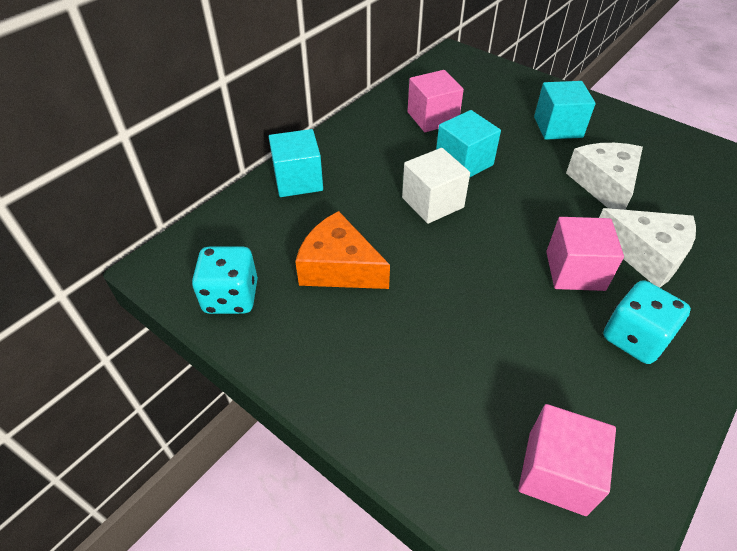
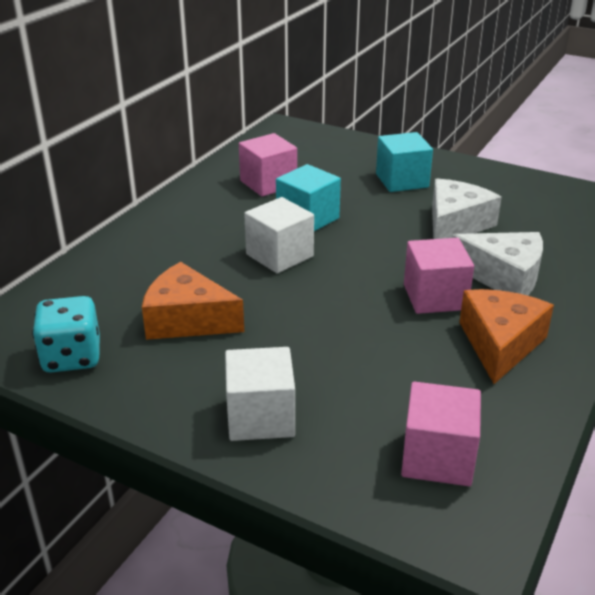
camera: 10 degrees left, 15 degrees down
turquoise cube [269,129,323,197] -> none
white cheese [566,143,643,210] -> white cheese turned 45 degrees clockwise [432,179,502,239]
turquoise dice [603,280,691,364] -> orange cheese [459,289,554,384]
none -> white cube [225,347,295,441]

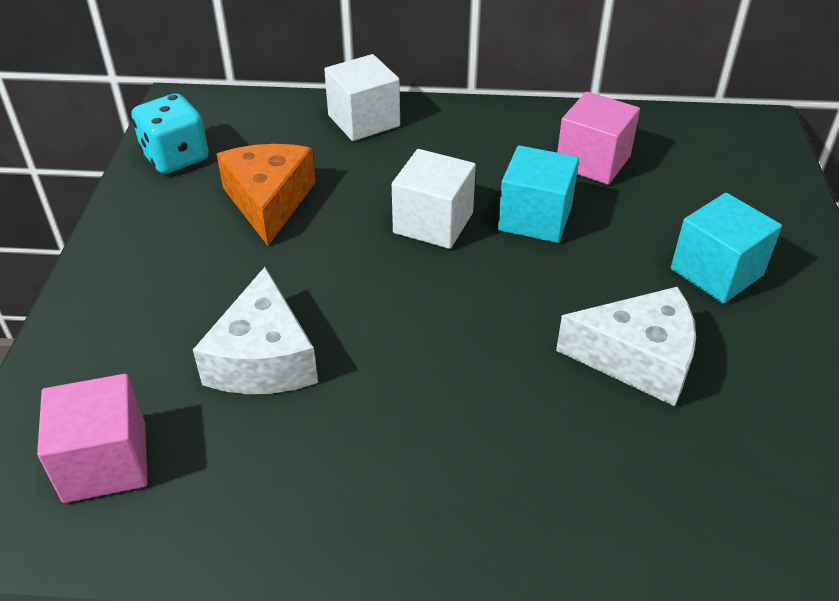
camera: 65 degrees right, 10 degrees up
white cube [225,347,295,441] -> white cube moved to [324,54,400,141]
pink cube [404,238,474,314] -> none
white cheese [452,232,543,296] -> white cheese moved to [193,267,318,394]
orange cheese [459,289,554,384] -> none

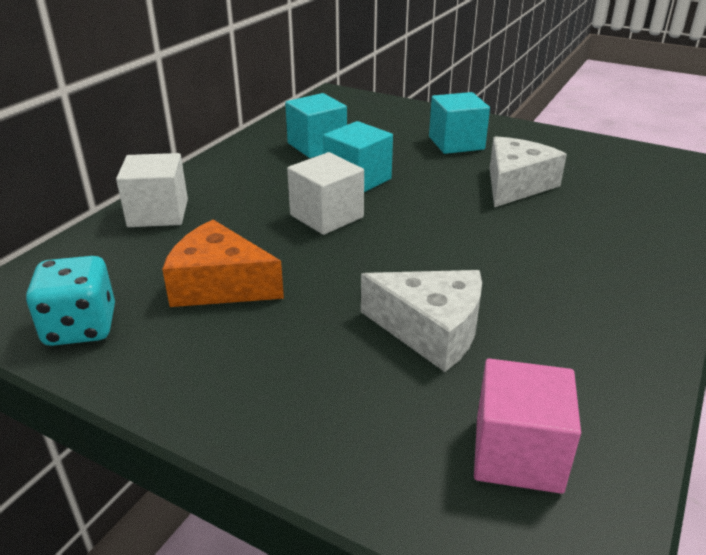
camera: 65 degrees left, 10 degrees down
pink cube [557,92,640,185] -> turquoise cube [285,93,347,158]

